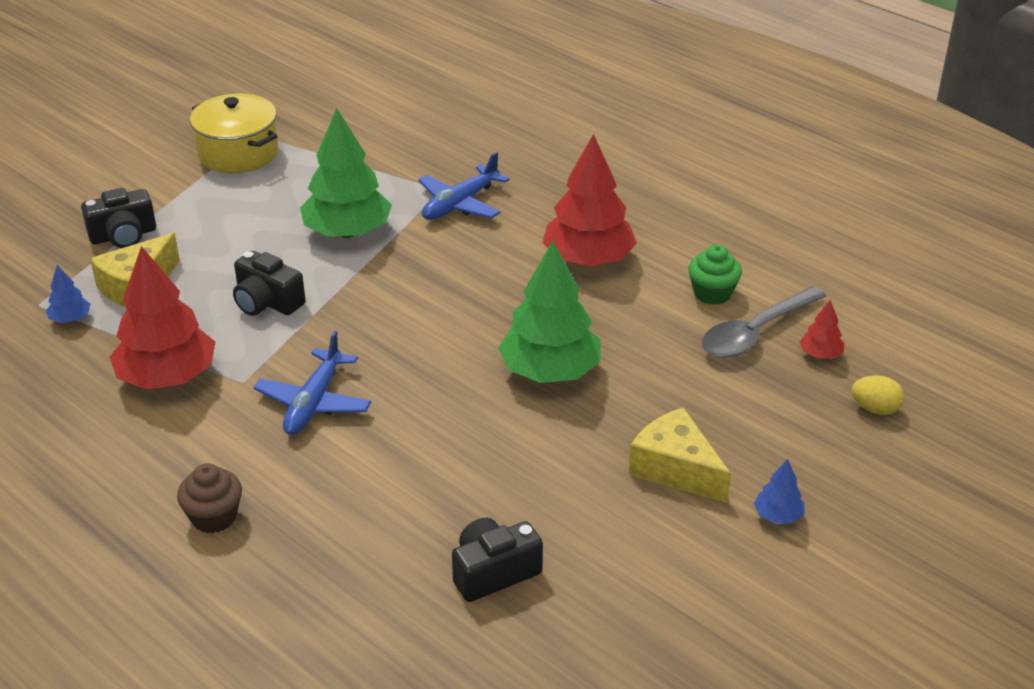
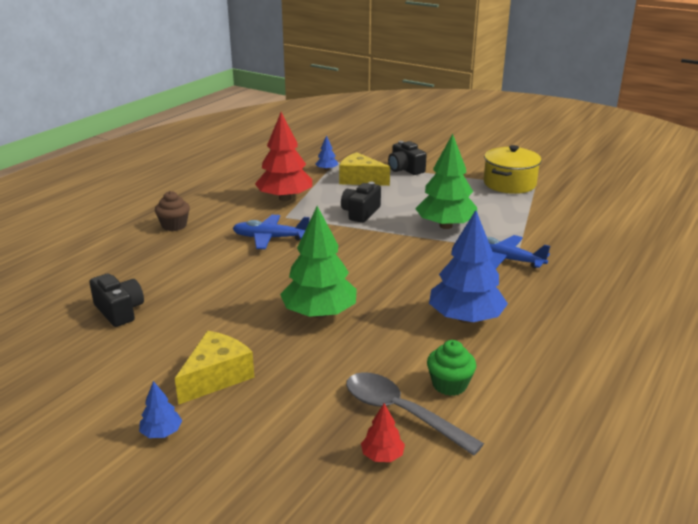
camera: 80 degrees right, 10 degrees down
red tree [542,134,637,266] -> blue tree [429,210,508,323]
yellow egg [852,375,904,415] -> none

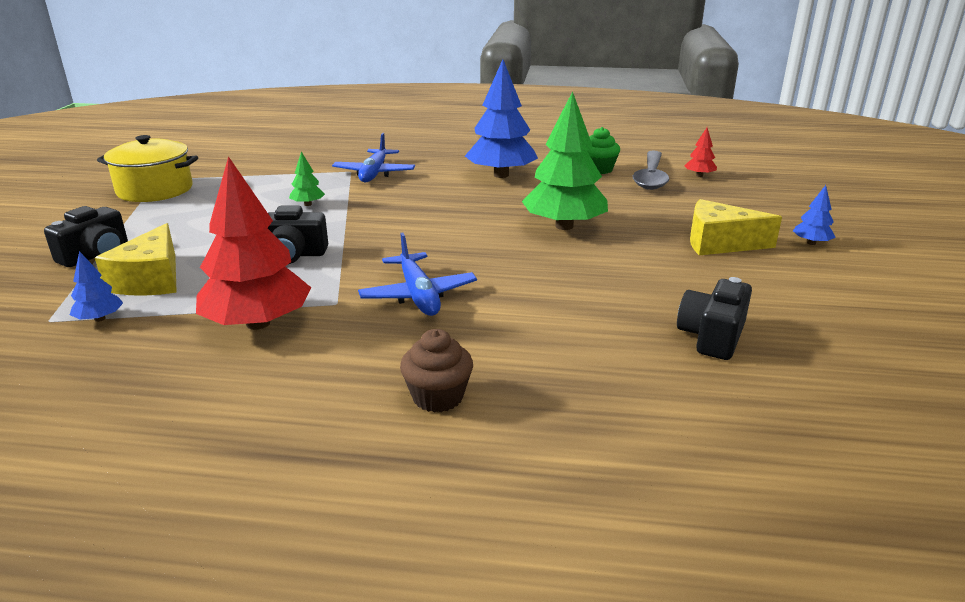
camera: 115 degrees left, 0 degrees up
green tree [415,134,477,229] -> green tree [289,151,325,206], size x0.44

